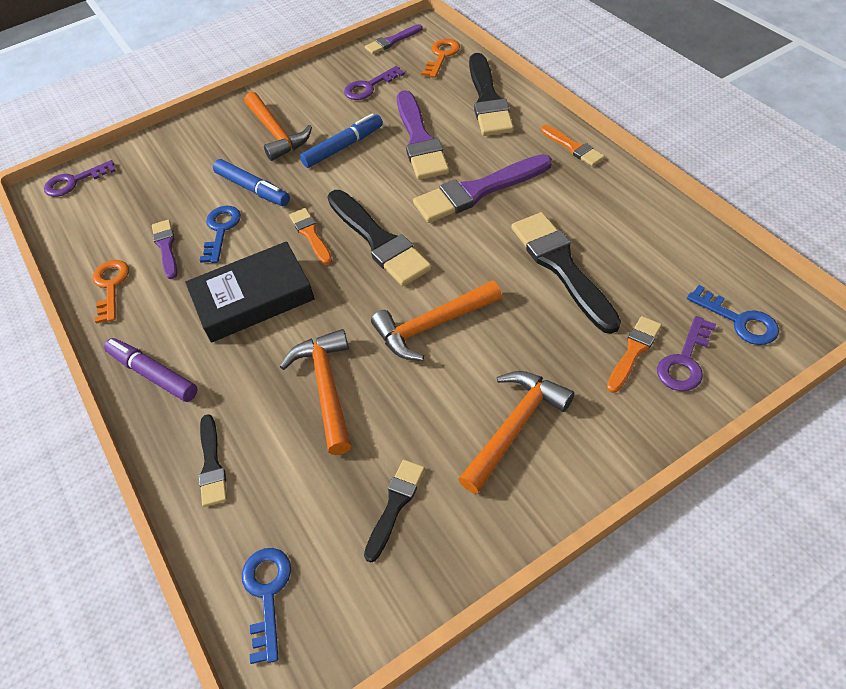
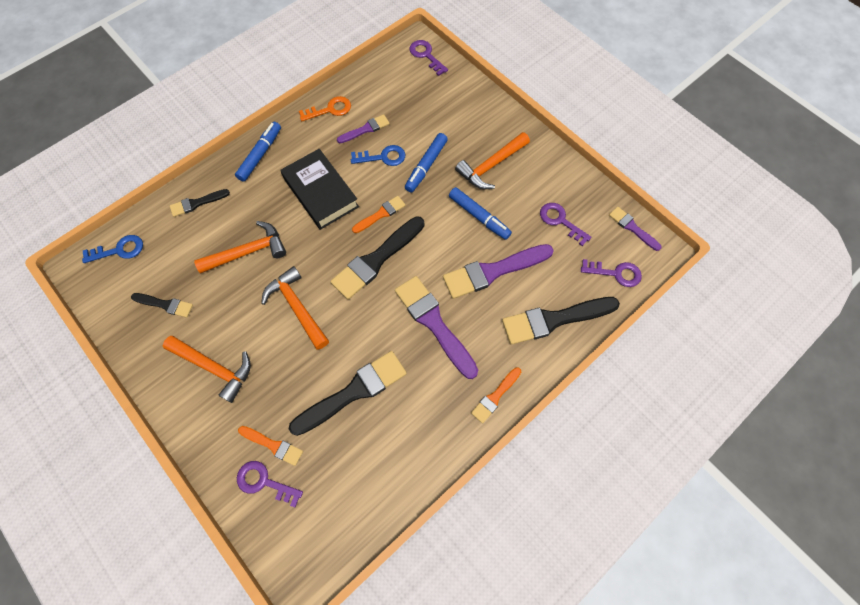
camera: 75 degrees right, 15 degrees up
purple marker [104,338,198,402] -> blue marker [235,122,281,182]
orange key [421,39,460,78] -> purple key [581,259,642,287]
blue key [687,285,779,345] -> none

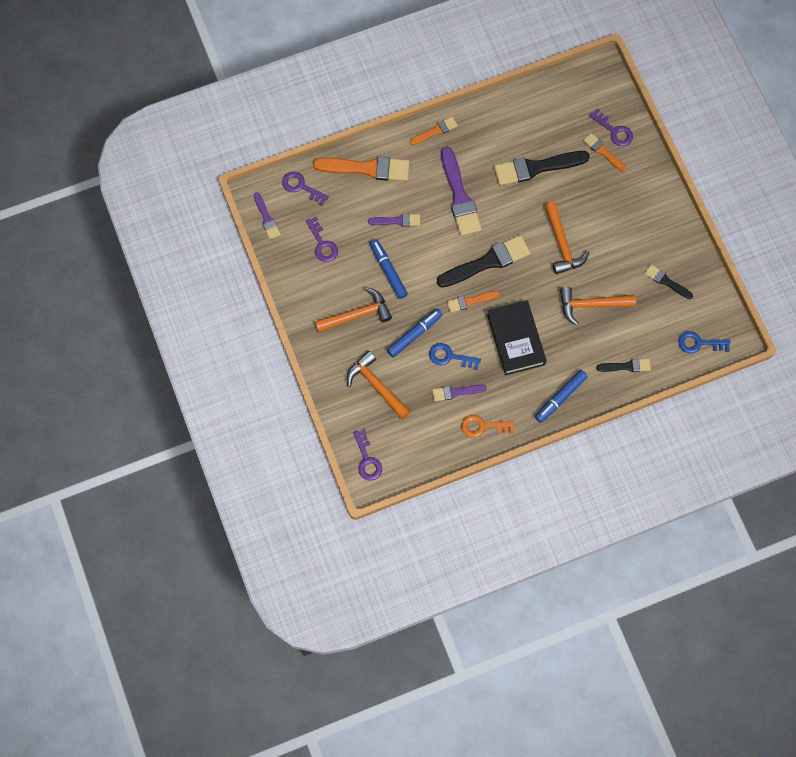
camera: 160 degrees left, 5 degrees up
orange hammer [163,336,251,403] -> orange hammer moved to [347,351,411,419]
purple brush [443,244,554,299] -> purple brush [368,214,420,227], size x0.54
black brush [502,297,620,345] -> orange brush [313,156,410,181]

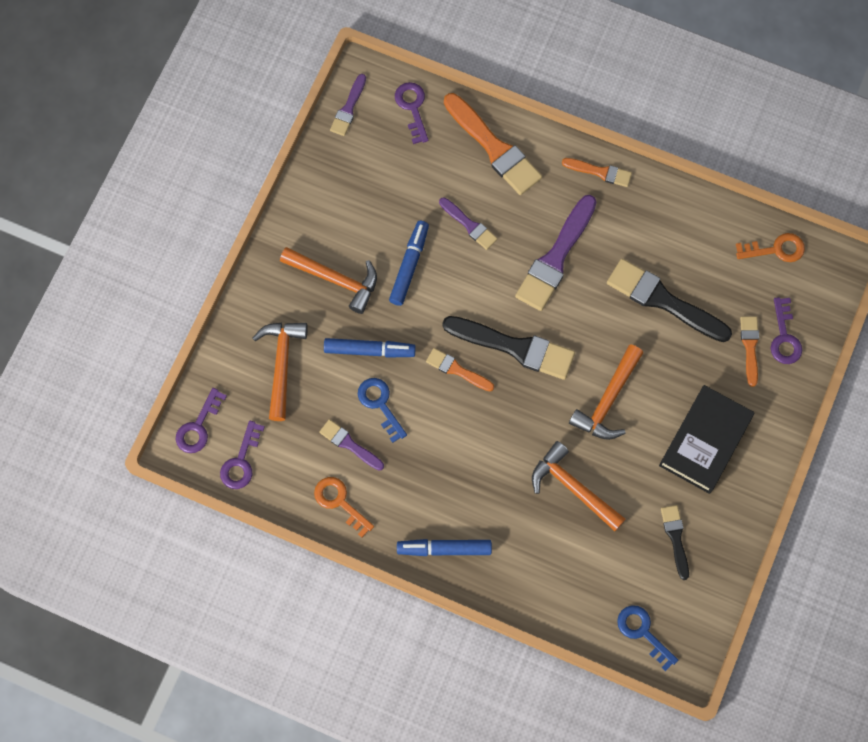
camera: 45 degrees right, 0 degrees up
purple key [306,216,338,262] -> purple key moved to [220,421,265,489]
black book [487,300,547,375] -> black book moved to [659,385,754,494]
black brush [596,359,651,372] -> none
none -> orange key [736,233,805,262]

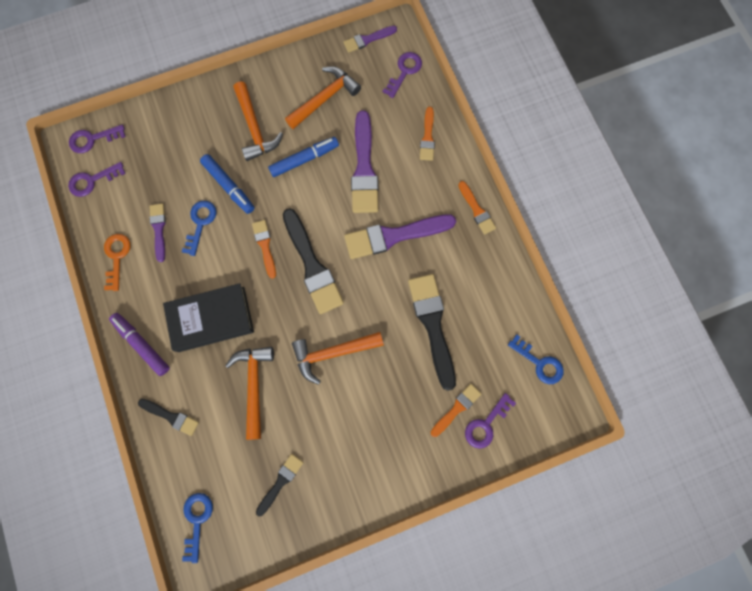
camera: 45 degrees right, 5 degrees up
orange hammer [253,322,308,421] -> orange hammer moved to [285,66,361,129]
blue marker [397,539,492,556] -> purple marker [109,313,170,376]
purple brush [439,198,497,250] -> purple brush [351,110,378,213], size x1.86
orange brush [444,93,542,195] -> orange brush [420,107,435,161], size x0.54
black book [659,385,754,494] -> black book moved to [163,283,254,352]
orange key [736,233,805,262] -> blue key [508,335,563,384]
none -> black brush [138,399,199,436]

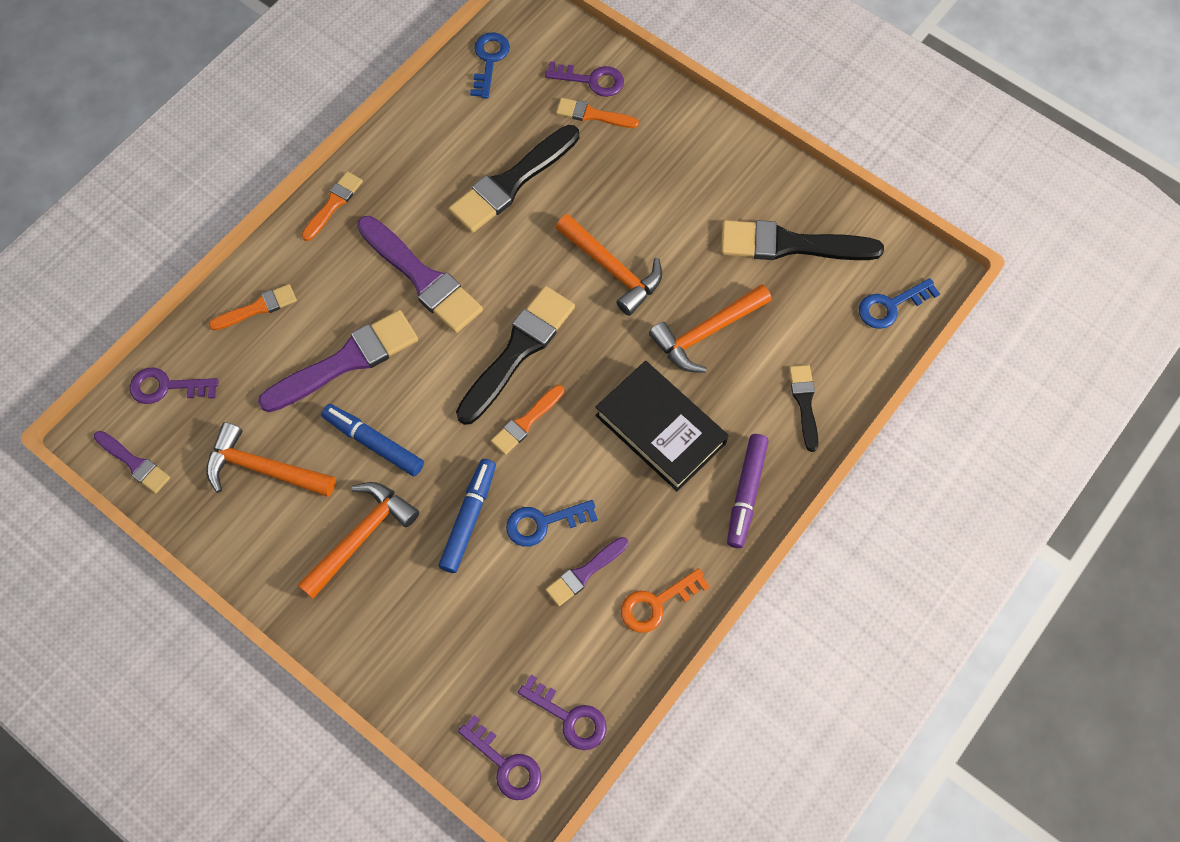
camera: 120 degrees left, 10 degrees down
black brush [256,454,304,516] -> black brush [721,220,884,260], size x1.86

